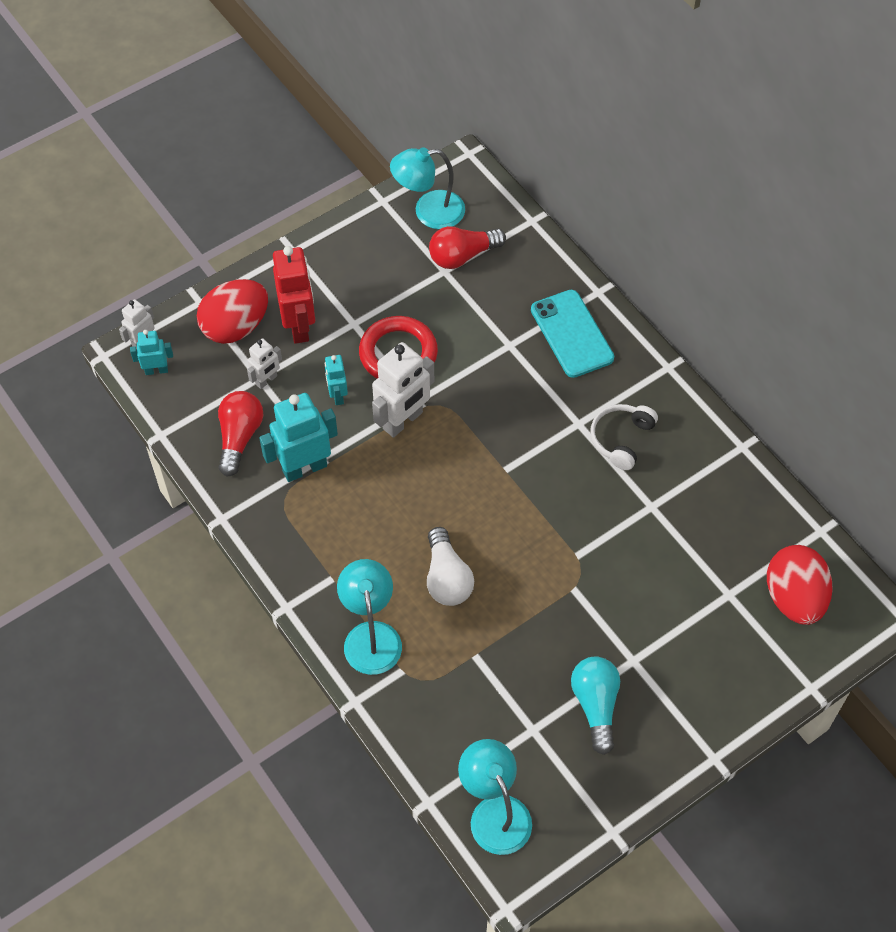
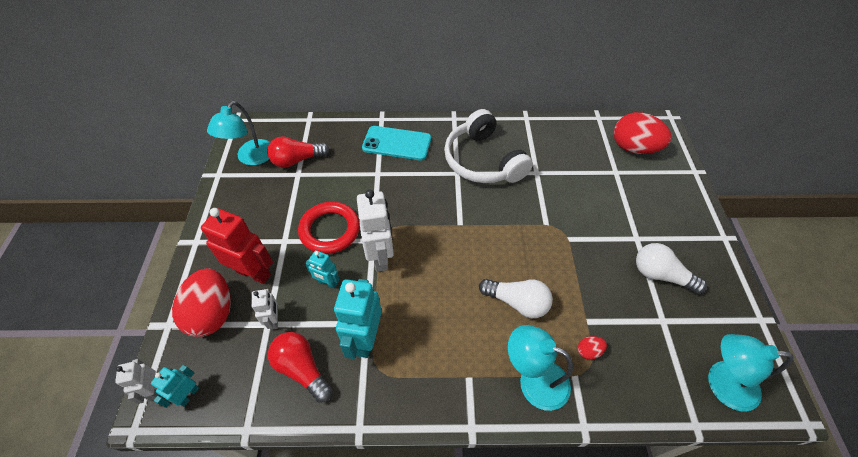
camera: 55 degrees left, 5 degrees down
red light bulb [429,226,506,269] -> red light bulb turned 60 degrees clockwise [267,136,329,168]
turquoise light bulb [571,657,620,755] -> white light bulb [636,243,707,294]
white headphones [590,404,658,470] -> white headphones [444,109,533,183], size x1.81
none -> red egg [578,336,607,360]

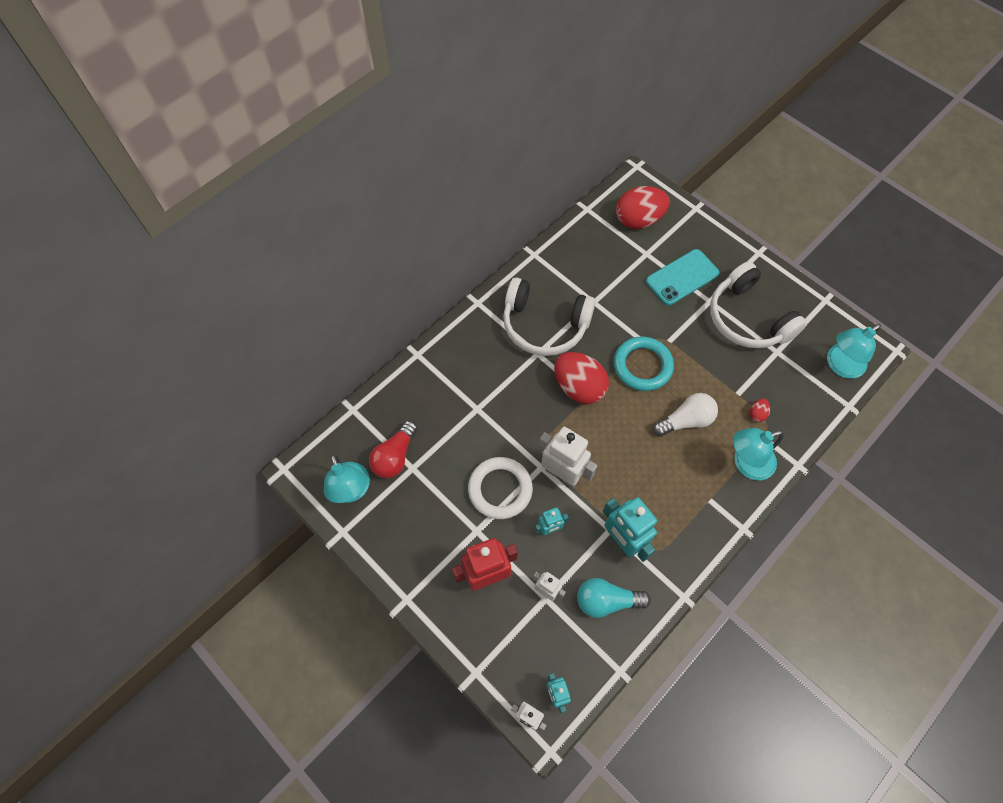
camera: 45 degrees left, 10 degrees up
red egg [172,268,231,337] -> red egg moved to [554,352,609,404]
red light bulb [268,332,332,403] -> turquoise light bulb [577,578,651,618]
red ring [298,202,360,254] -> white ring [468,457,533,519]
turquoise phone [362,126,431,160] -> turquoise phone moved to [646,249,719,305]
white light bulb [636,243,707,294] -> white headphones [710,262,807,348]
none -> turquoise ring [614,337,674,391]

